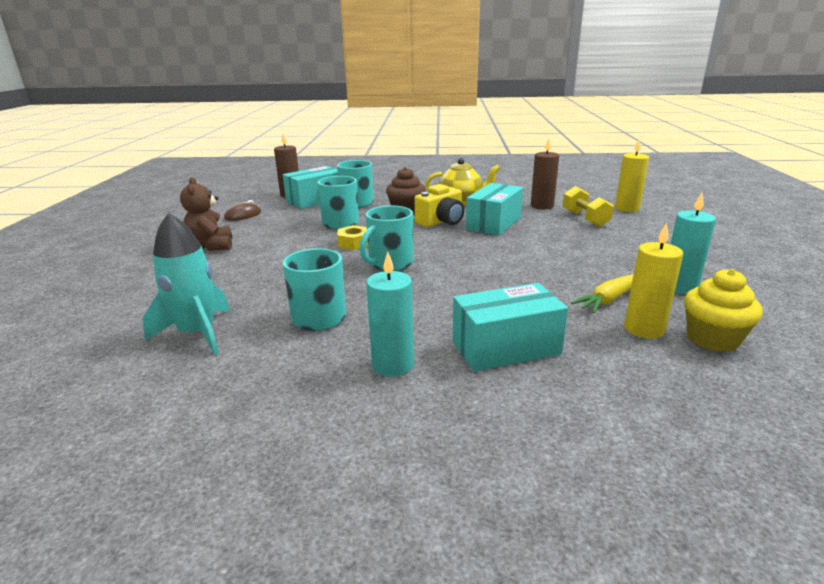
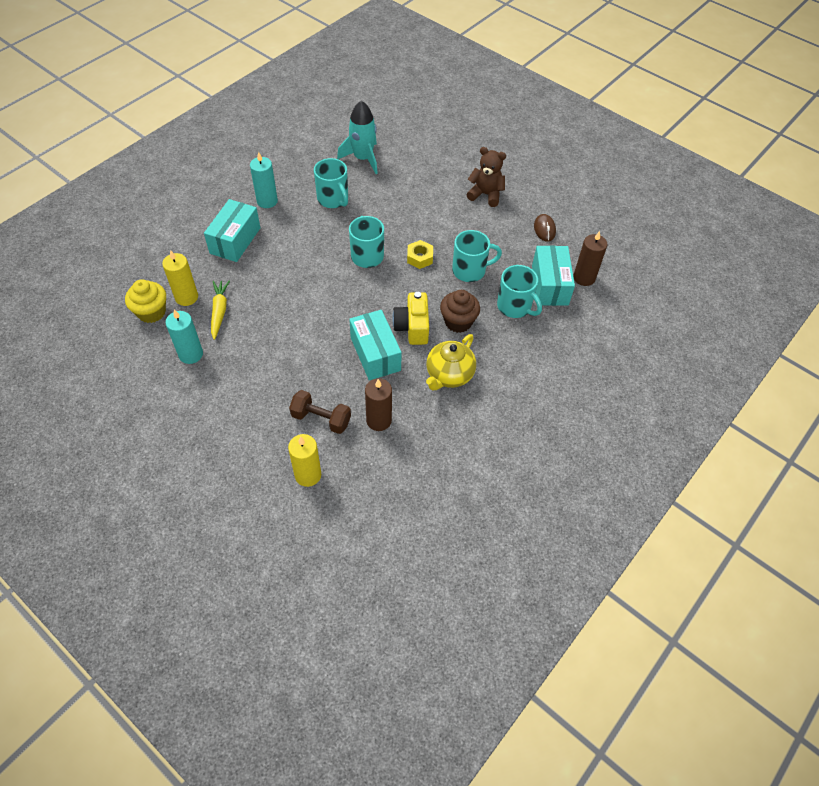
camera: 125 degrees right, 30 degrees up
yellow dumbbell [563,186,614,227] -> brown dumbbell [289,390,351,434]

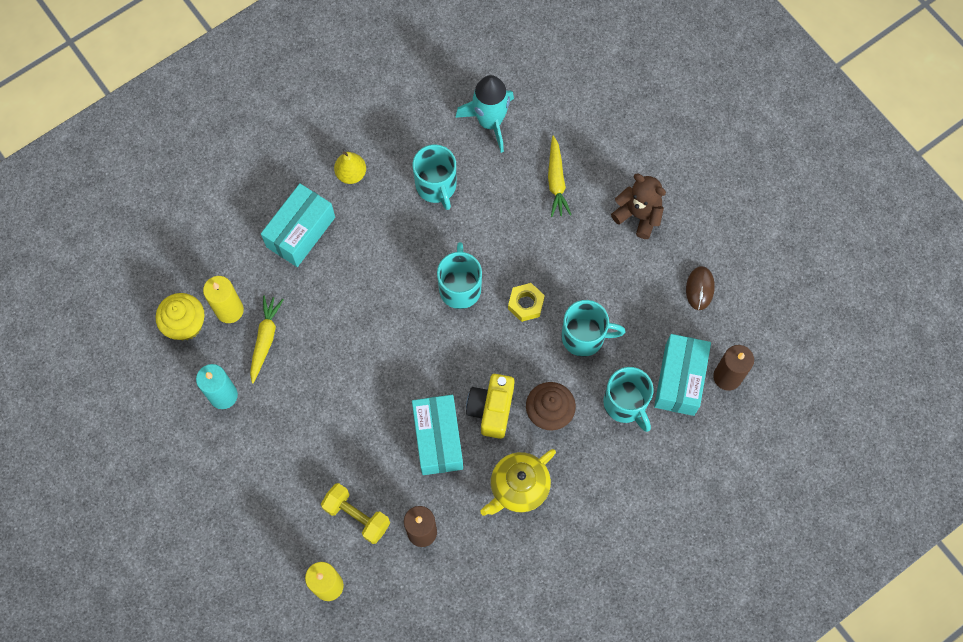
camera: 15 degrees right, 15 degrees up
turquoise candle [250,152,278,208] -> yellow pear [334,151,366,184]
brown dumbbell [289,390,351,434] -> yellow dumbbell [321,483,390,544]
none -> yellow carrot [548,136,571,217]

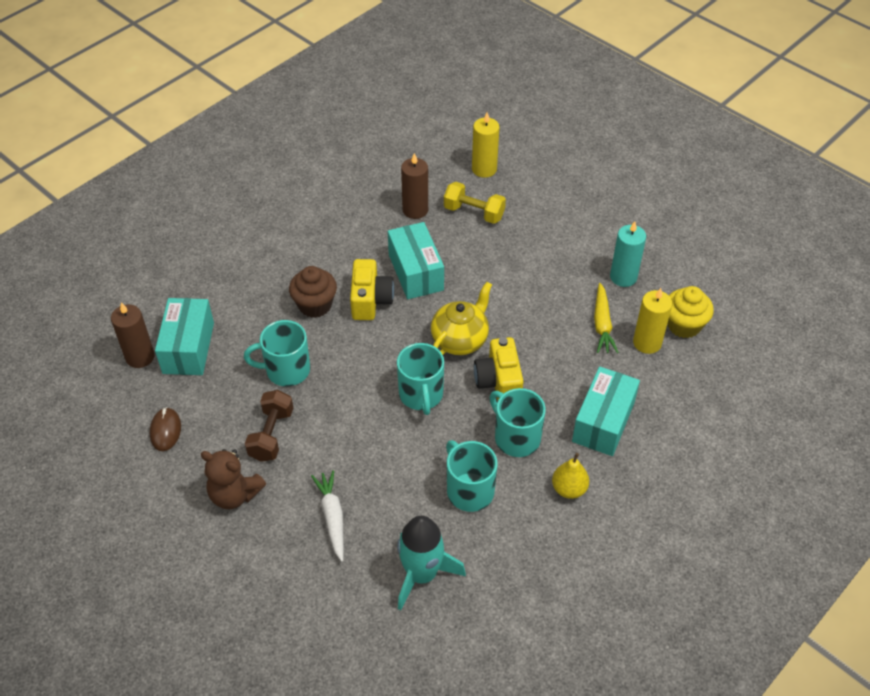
camera: 170 degrees right, 20 degrees down
yellow teapot [480,449,556,516] -> yellow teapot moved to [431,282,492,355]
yellow nut [508,283,545,322] -> none
yellow carrot [548,136,571,217] -> white carrot [311,470,344,562]
turquoise mug [603,367,653,432] -> turquoise mug moved to [490,388,546,457]
none -> brown dumbbell [245,390,293,462]
none -> yellow camera [474,337,524,400]

